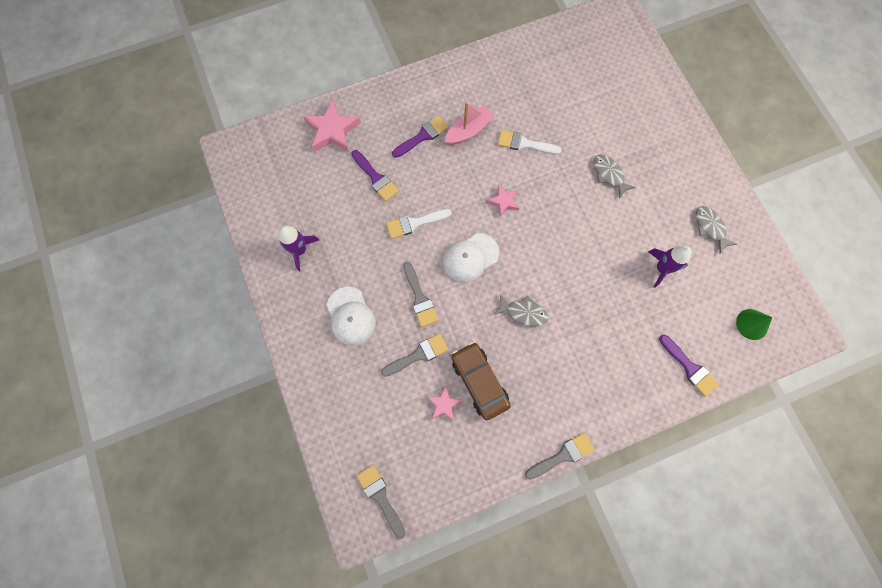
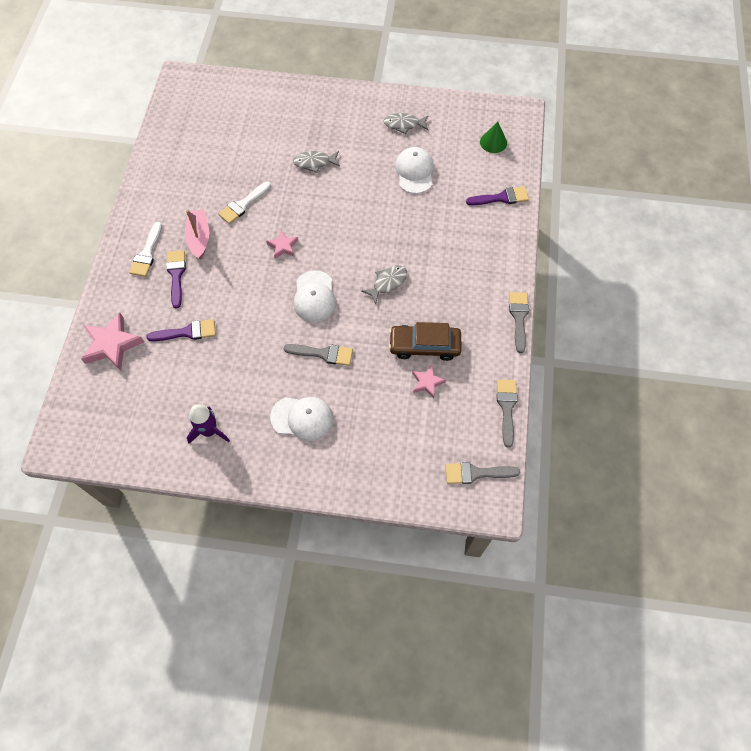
camera: 60 degrees left, 10 degrees down
grey brush [381,333,449,377] -> grey brush moved to [497,380,518,448]
white brush [386,209,452,239] -> white brush moved to [129,222,162,277]
purple rocket [648,246,692,288] -> white cap [395,147,434,194]

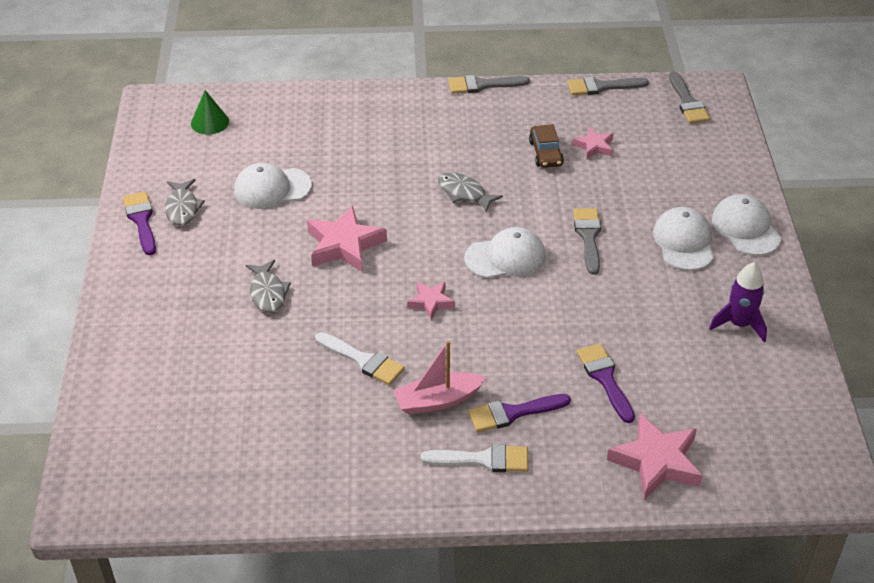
camera: 100 degrees left, 20 degrees down
brown car [389,322,461,361] -> brown car [529,124,564,168], size x0.65
purple brush [466,187,529,205] -> purple brush moved to [123,191,156,255]
none -> pink star [307,206,387,272]
none -> white cap [712,194,781,256]

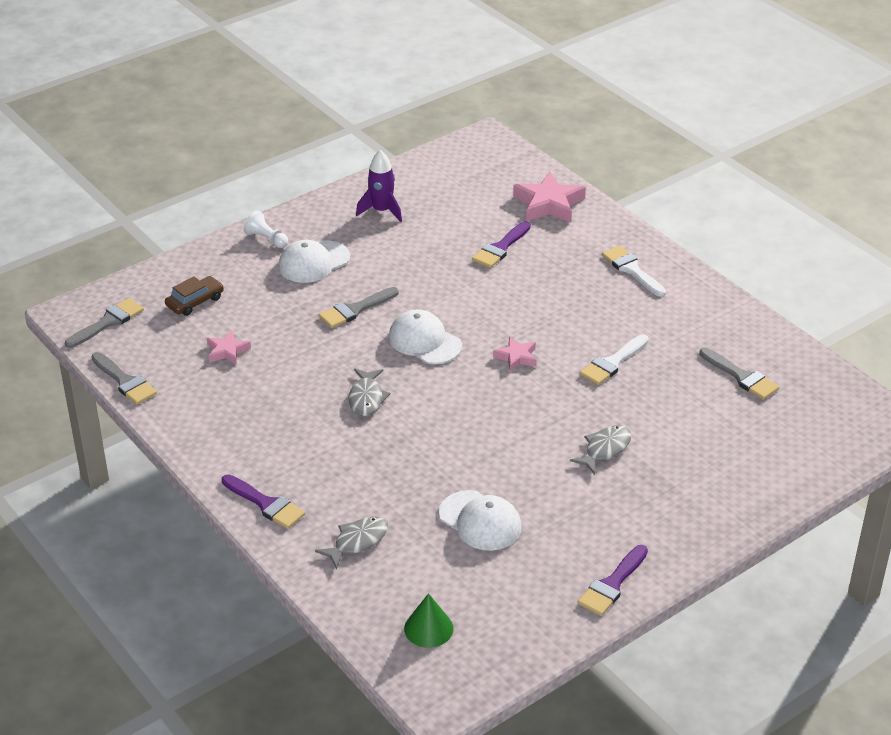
camera: 125 degrees left, 5 degrees down
grey fish [165,179,205,226] -> grey fish moved to [315,516,388,569]
pink star [307,206,387,272] -> none
white brush [315,332,405,385] -> white brush turned 135 degrees counterclockwise [580,334,649,385]
pink boat [394,340,486,415] -> none
grey brush [448,75,530,94] -> grey brush moved to [699,348,779,400]
purple brush [468,394,571,432] -> purple brush moved to [222,474,305,529]
brown car [529,124,564,168] -> brown car moved to [165,276,224,316]
white cap [712,194,781,256] -> white pawn [243,211,288,248]

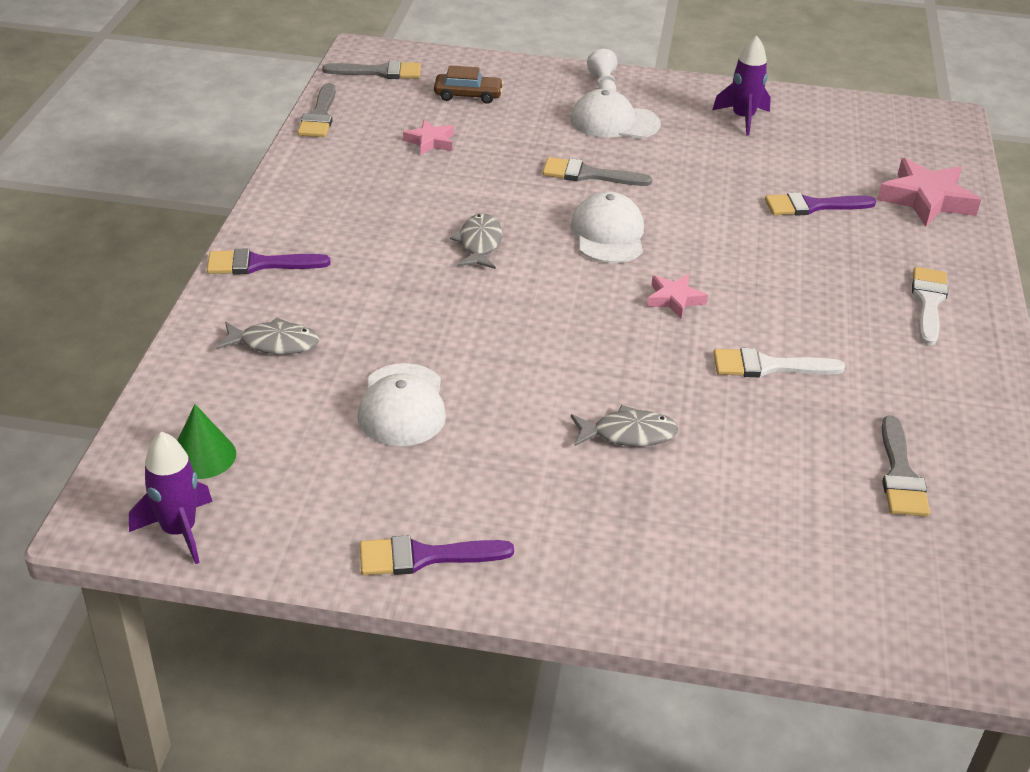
camera: 45 degrees right, 0 degrees up
purple brush [222,474,305,529] -> purple brush turned 90 degrees clockwise [207,249,330,275]
grey fish [349,369,390,416] -> grey fish turned 135 degrees clockwise [450,213,502,269]
none -> purple rocket [129,431,213,564]

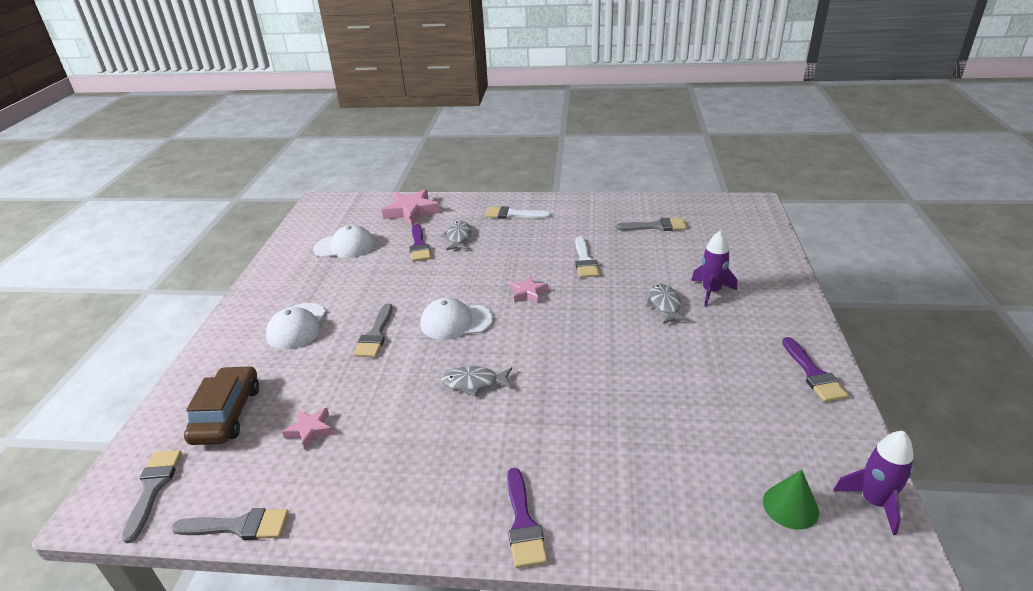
camera: 90 degrees left, 5 degrees down
grey fish [216,317,319,354] -> grey fish moved to [441,221,471,250]
white cap [358,363,446,446] -> white cap moved to [313,225,375,258]
brown car [434,65,503,104] -> brown car [184,366,259,445], size x1.53
white pawn [587,49,617,91] -> none
purple rocket [712,36,771,136] -> purple rocket moved to [691,230,737,307]

